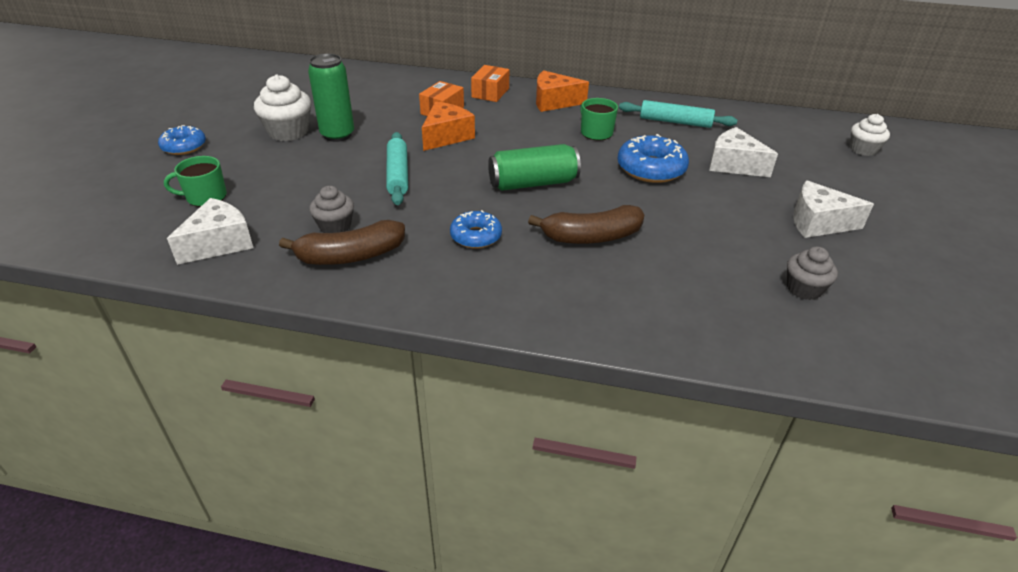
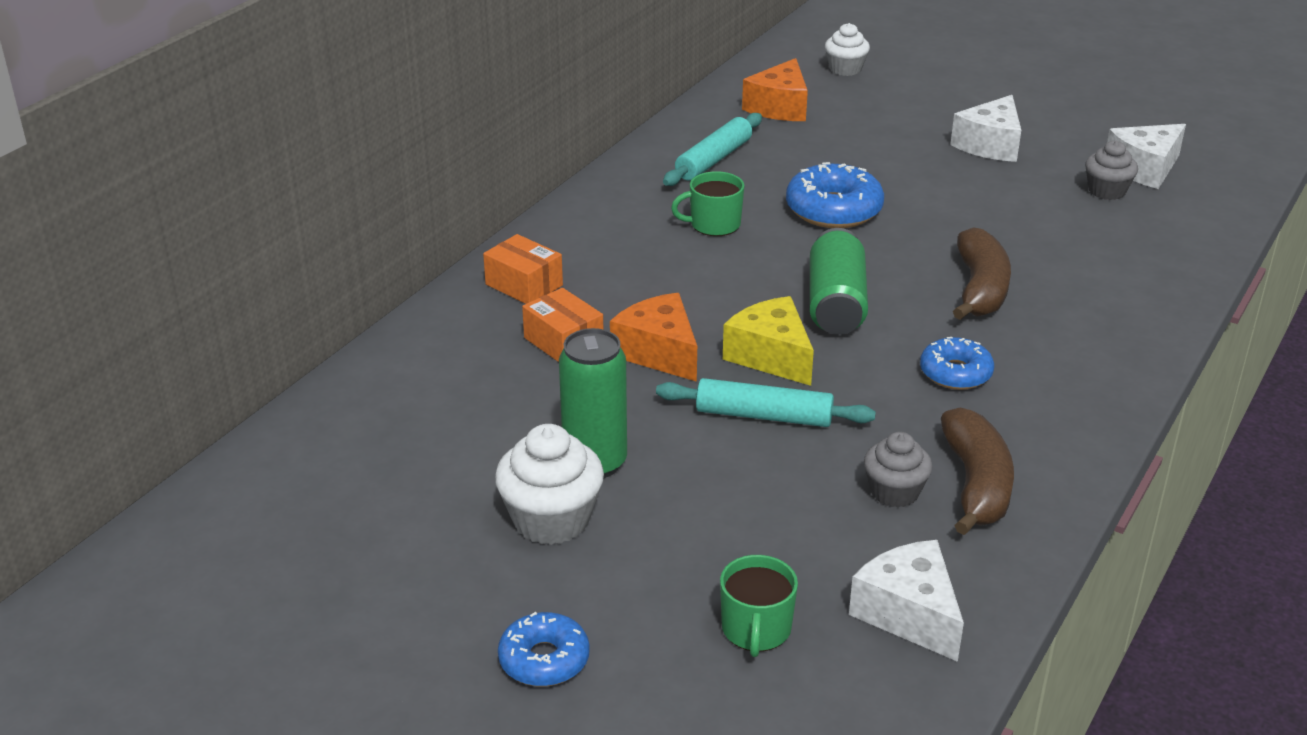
camera: 70 degrees left, 5 degrees down
orange cheese [536,70,589,112] -> orange cheese moved to [742,58,808,121]
white cheese [709,127,778,177] -> white cheese moved to [1107,124,1186,189]
none -> yellow cheese [723,296,814,386]

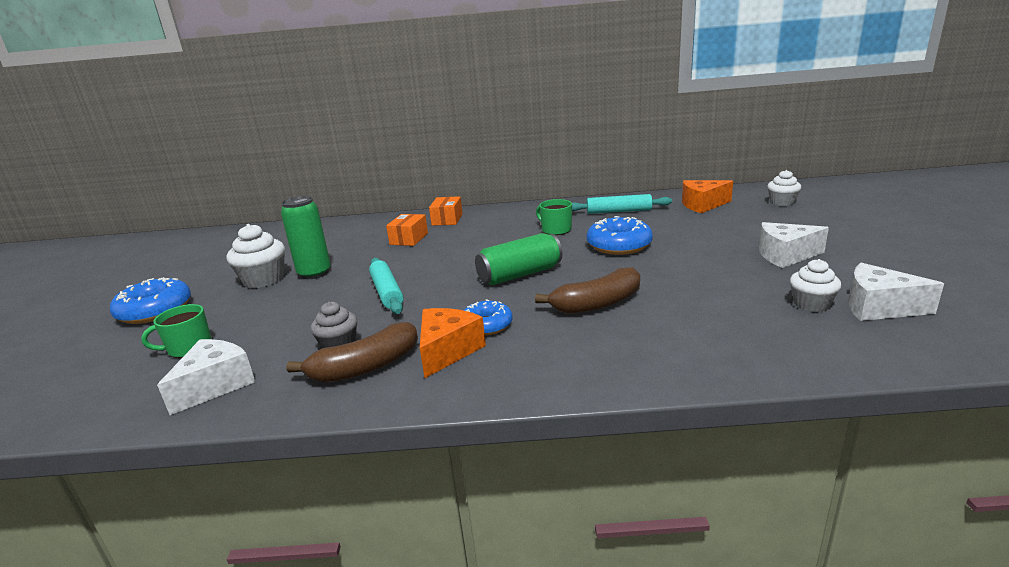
camera: 60 degrees right, 10 degrees down
blue donut [498,612,590,687] -> blue donut [110,277,191,324], size x1.56
orange cheese [610,293,697,382] -> orange cheese moved to [420,308,486,378]
yellow cheese [723,296,814,386] -> none
grey cupcake [1085,141,1138,200] -> white cupcake [790,259,841,312]

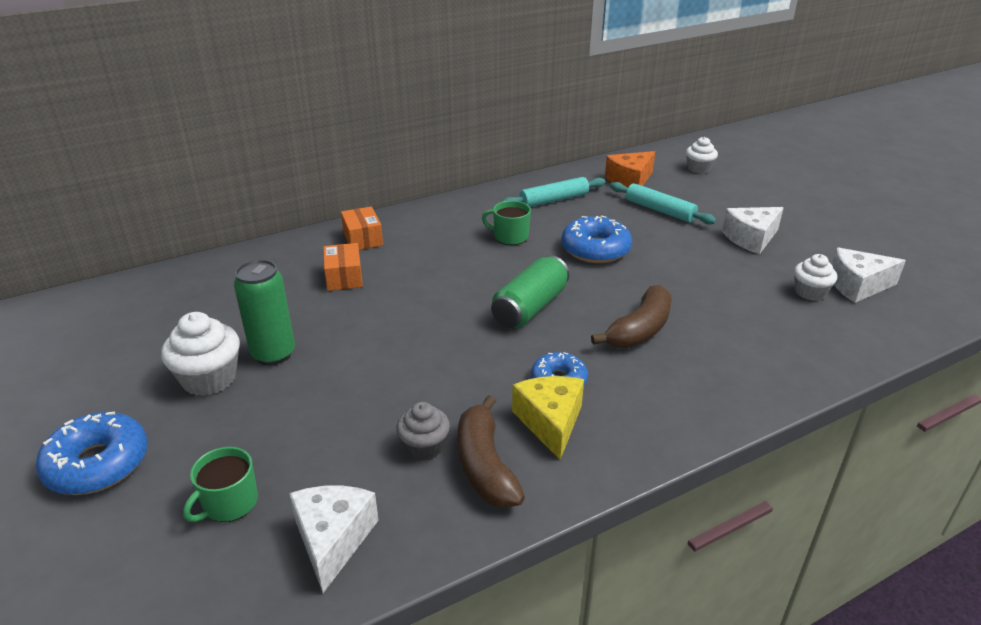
camera: 30 degrees left, 10 degrees up
brown banana [286,322,418,383] -> brown banana turned 135 degrees clockwise [457,395,525,508]
turquoise rolling pin [369,258,403,314] -> turquoise rolling pin moved to [610,182,717,225]
orange cheese [420,308,486,378] -> yellow cheese [512,376,584,460]

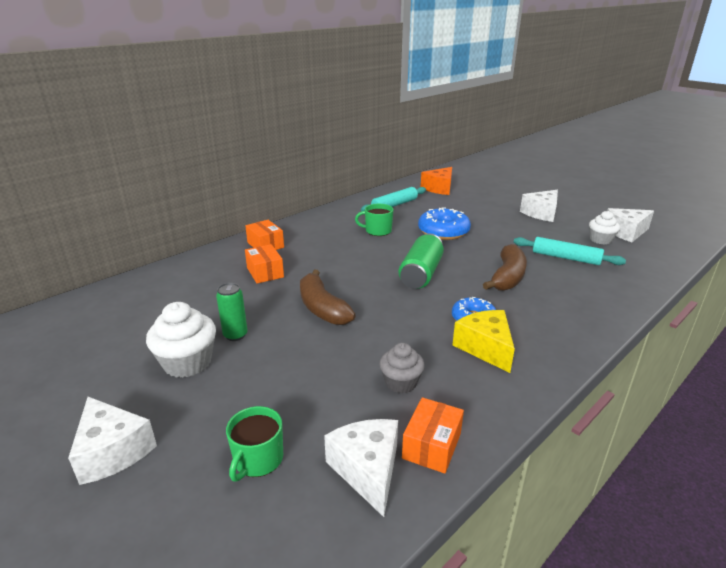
camera: 15 degrees left, 5 degrees down
blue donut [36,411,148,495] -> white cheese [68,397,157,485]
green can [234,259,295,365] -> green can [216,283,248,341], size x0.64
brown banana [457,395,525,508] -> brown banana moved to [300,270,356,325]
turquoise rolling pin [610,182,717,225] -> turquoise rolling pin moved to [514,237,626,265]
white cupcake [686,137,718,174] -> none
none -> orange box [402,397,464,474]

